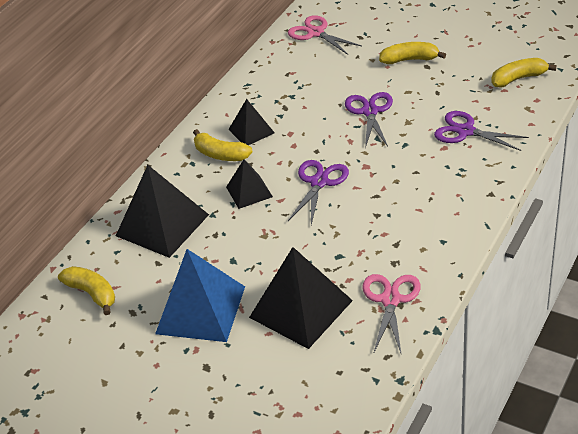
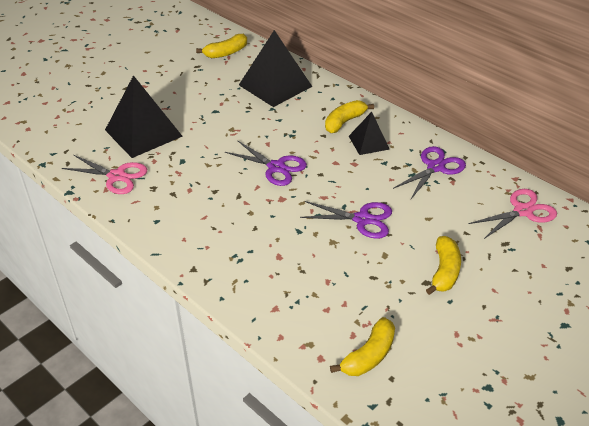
camera: 100 degrees right, 0 degrees up
blue pyramid [155,249,245,342] -> none
black pyramid [226,159,273,209] -> none
purple scissors [434,111,529,151] -> purple scissors moved to [393,146,466,199]
yellow banana [491,58,556,88] -> yellow banana turned 45 degrees clockwise [330,317,395,376]

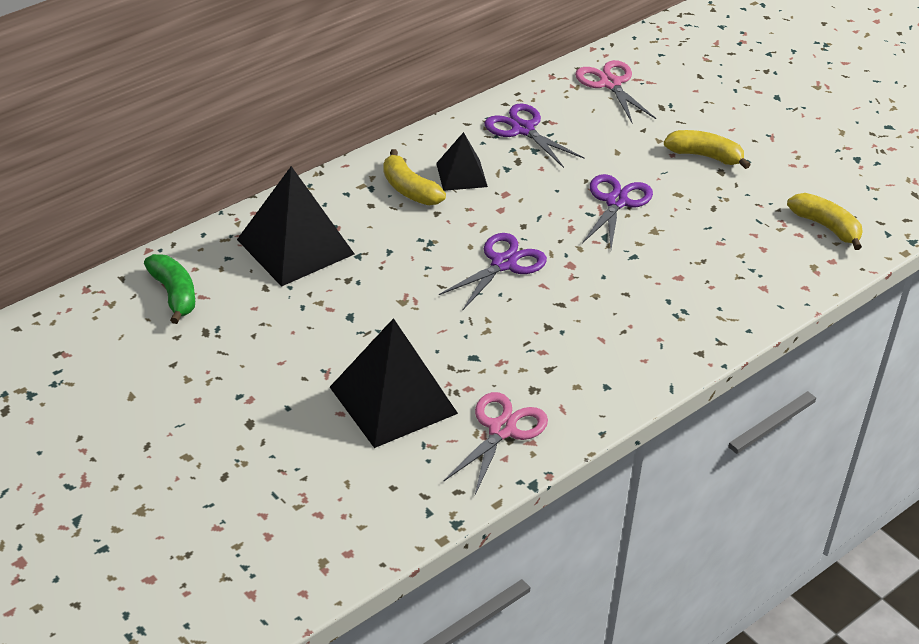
camera: 85 degrees left, 0 degrees up
yellow banana [196,34,247,58] -> green banana [144,254,195,324]

